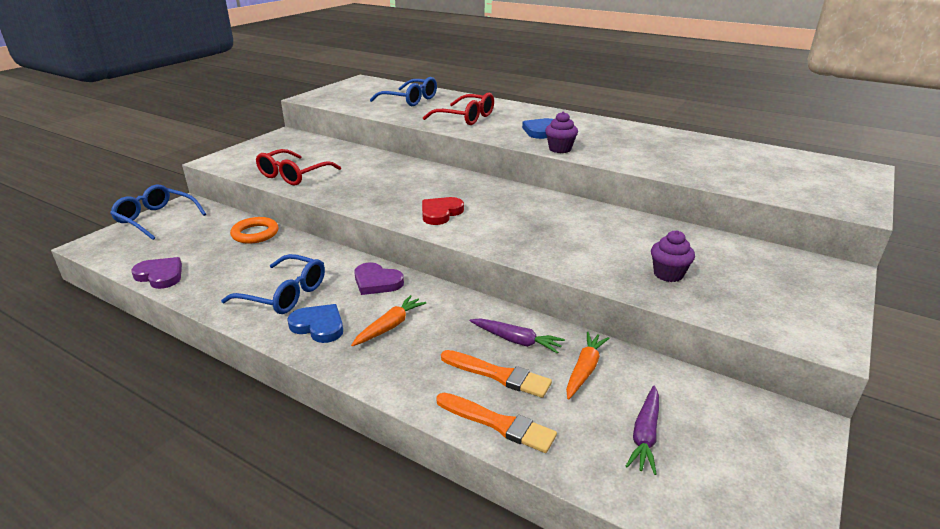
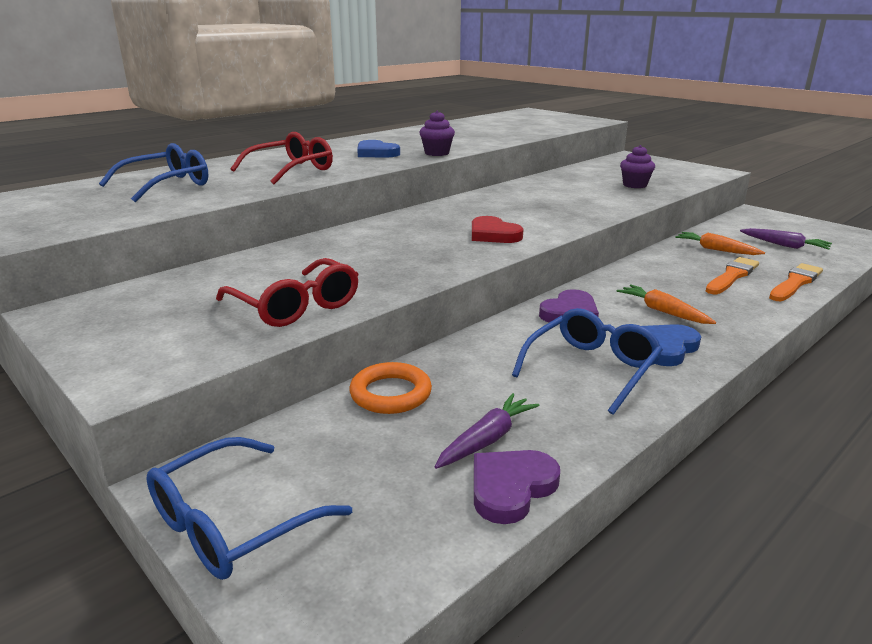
camera: 75 degrees left, 5 degrees down
purple carrot [470,318,565,354] -> purple carrot moved to [435,393,539,469]

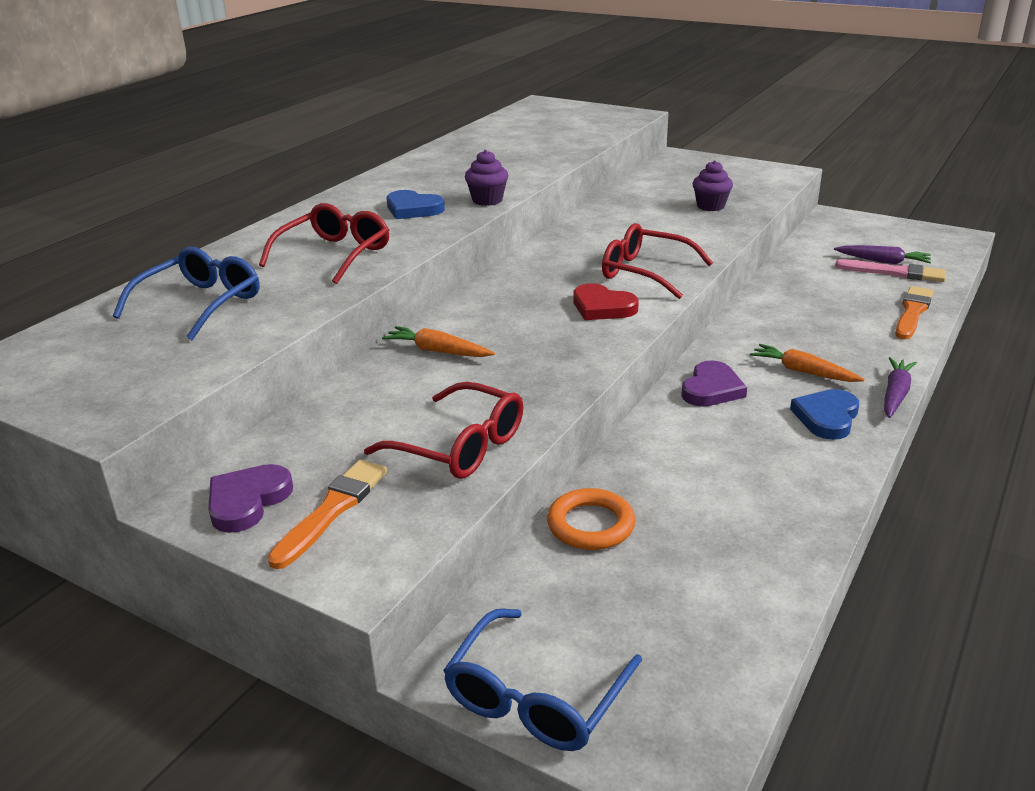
camera: 15 degrees left, 5 degrees up
purple carrot [435,393,539,469] -> purple carrot moved to [884,357,917,418]
purple heart [474,450,560,524] -> purple heart moved to [208,464,293,533]
blue glasses [512,308,663,415] -> none
orange carrot [675,232,765,255] -> orange carrot moved to [382,326,495,357]
orange brush [706,257,759,294] -> orange brush moved to [268,460,387,569]
none -> red glasses [602,223,713,299]
none -> pink brush [835,259,946,282]

